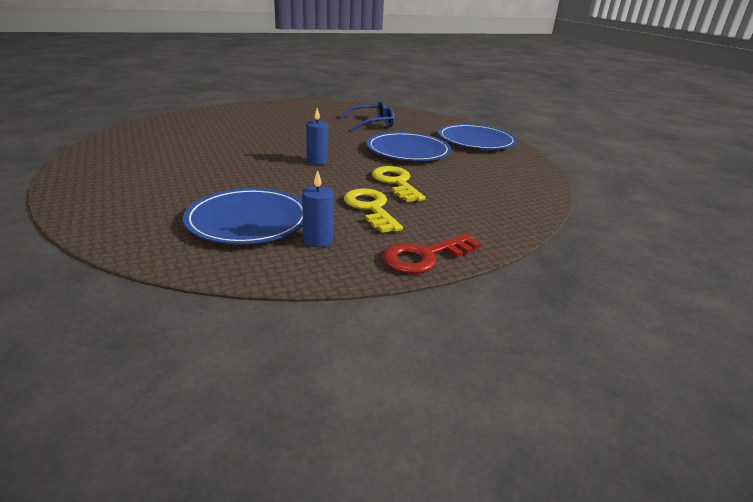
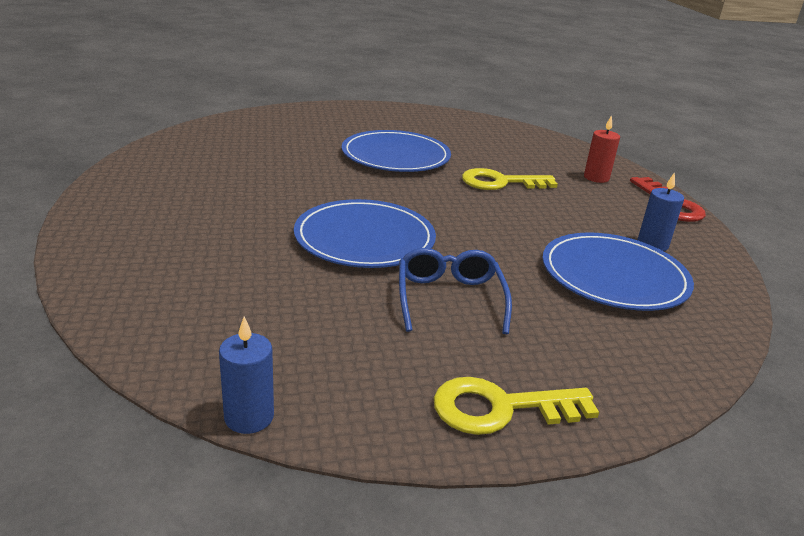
camera: 75 degrees left, 0 degrees up
blue candle [306,108,328,165] -> blue candle moved to [219,316,274,434]
blue glasses [340,101,395,131] -> blue glasses moved to [399,248,512,334]
yellow key [344,188,403,233] -> yellow key moved to [434,377,599,435]
blue plate [438,124,517,149] -> blue plate moved to [294,199,436,268]
none -> red candle [584,115,620,183]

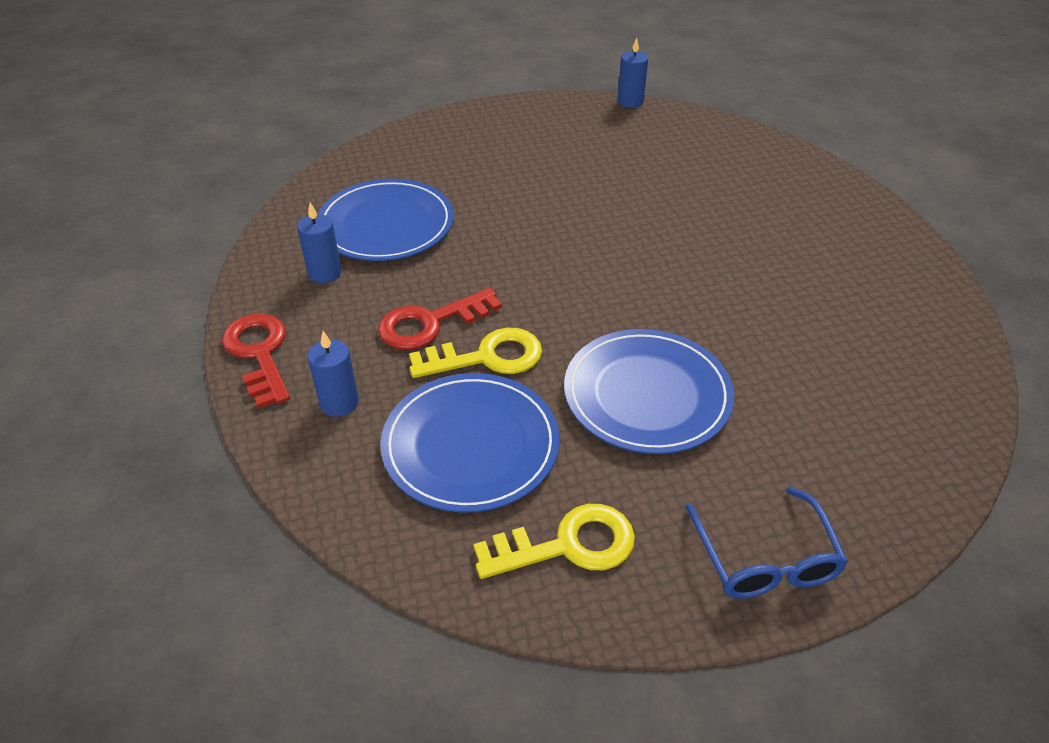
camera: 175 degrees right, 15 degrees up
blue plate [294,199,436,268] -> blue plate moved to [380,373,560,513]
blue glasses [399,248,512,334] -> blue glasses moved to [686,487,848,599]
yellow key [434,377,599,435] -> yellow key moved to [474,504,635,579]
red candle [584,115,620,183] -> blue candle [307,331,359,417]
none -> red key [378,288,502,350]

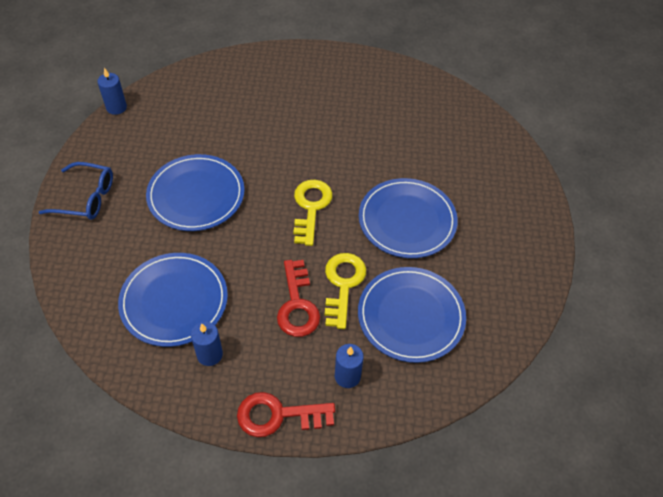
camera: 70 degrees left, 10 degrees up
yellow key [474,504,635,579] -> yellow key moved to [293,180,333,246]
blue glasses [686,487,848,599] -> blue glasses moved to [38,162,113,220]
none -> blue plate [146,154,245,231]

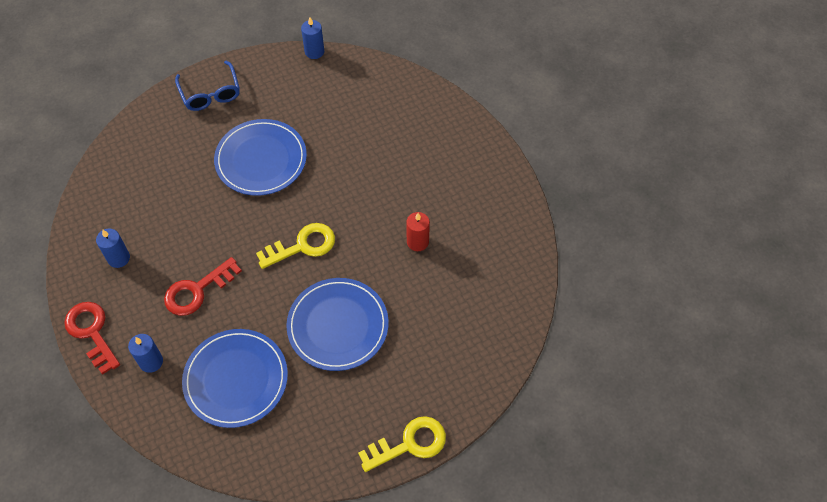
camera: 60 degrees right, 5 degrees up
blue plate [118,253,228,347] -> none
yellow key [325,253,366,329] -> yellow key moved to [358,416,446,472]
none -> red candle [406,212,430,251]

